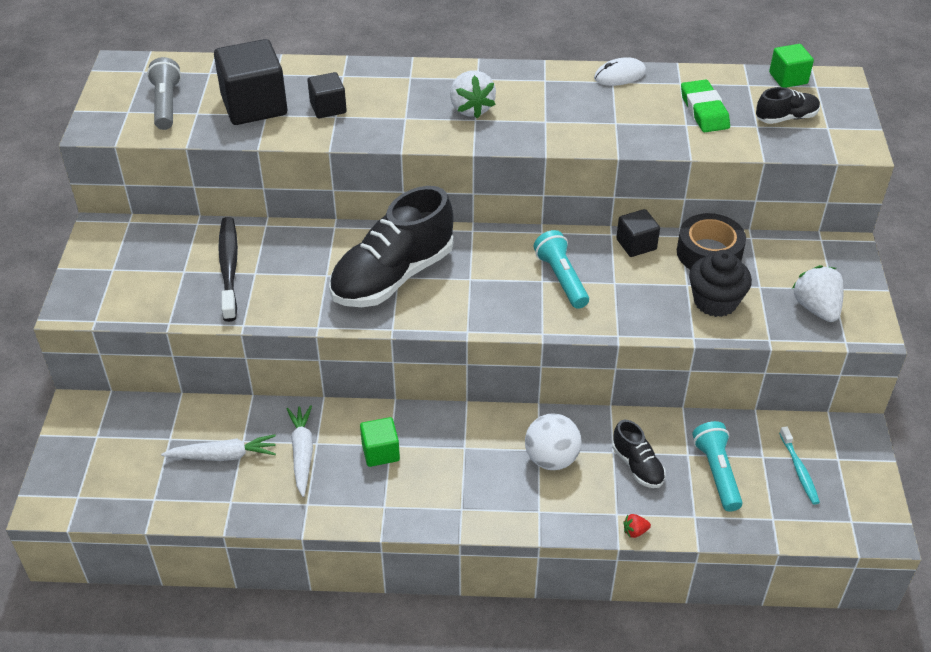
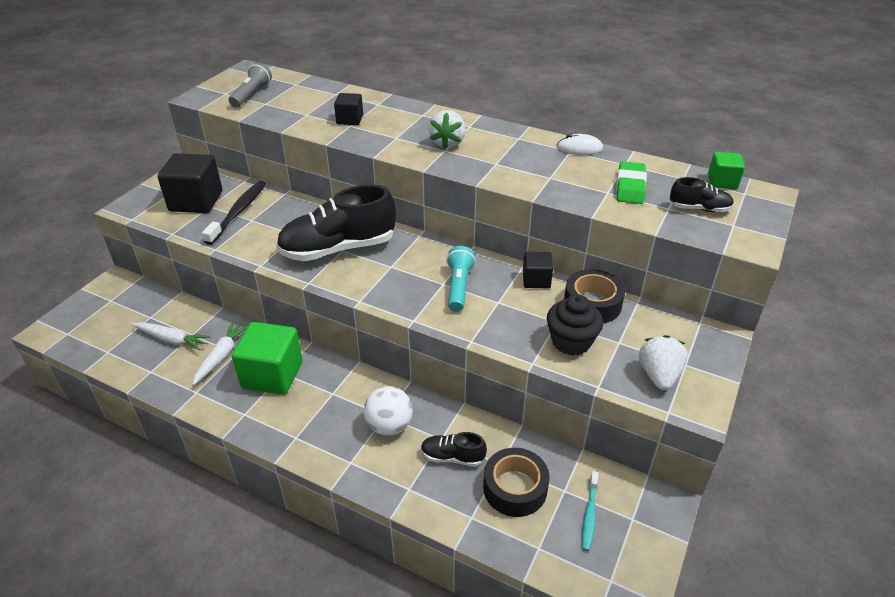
camera: 25 degrees right, 5 degrees down
black cube [214,39,287,125] -> black cube moved to [157,153,222,213]
green cube [360,417,400,467] -> green cube [232,322,303,395], size x1.84
black shoe [612,420,666,488] -> black shoe turned 105 degrees clockwise [421,432,487,466]
red strawberry [623,514,651,538] -> none
turquoise flashlight [692,421,743,512] -> black tape [483,448,550,517]

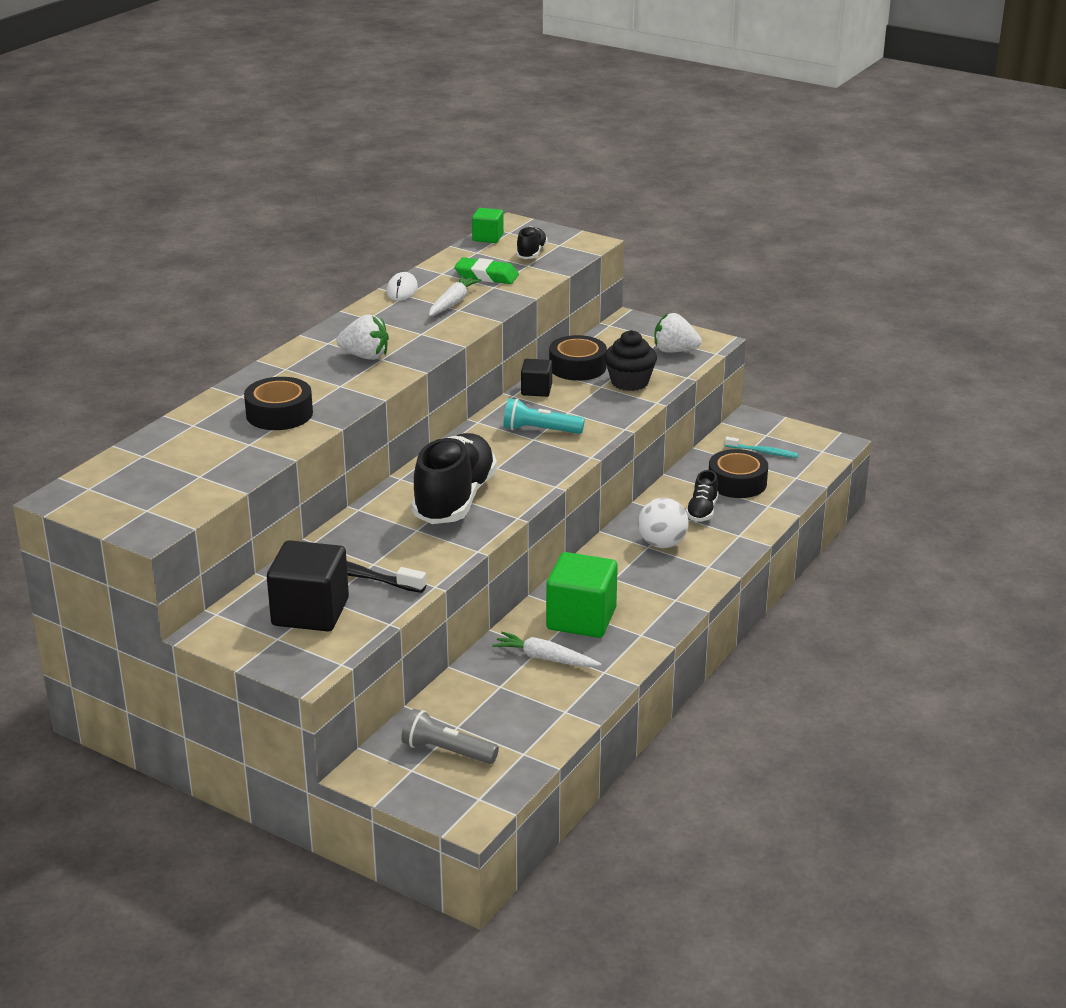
camera: 85 degrees left, 10 degrees down
white carrot [131,322,210,351] -> white carrot moved to [429,276,482,316]
grey flashlight [229,62,272,108] -> grey flashlight moved to [401,709,499,764]
black shoe [276,185,396,261] -> black shoe turned 150 degrees counterclockwise [411,433,497,524]
black cube [334,93,363,125] -> black tape [244,377,313,430]

